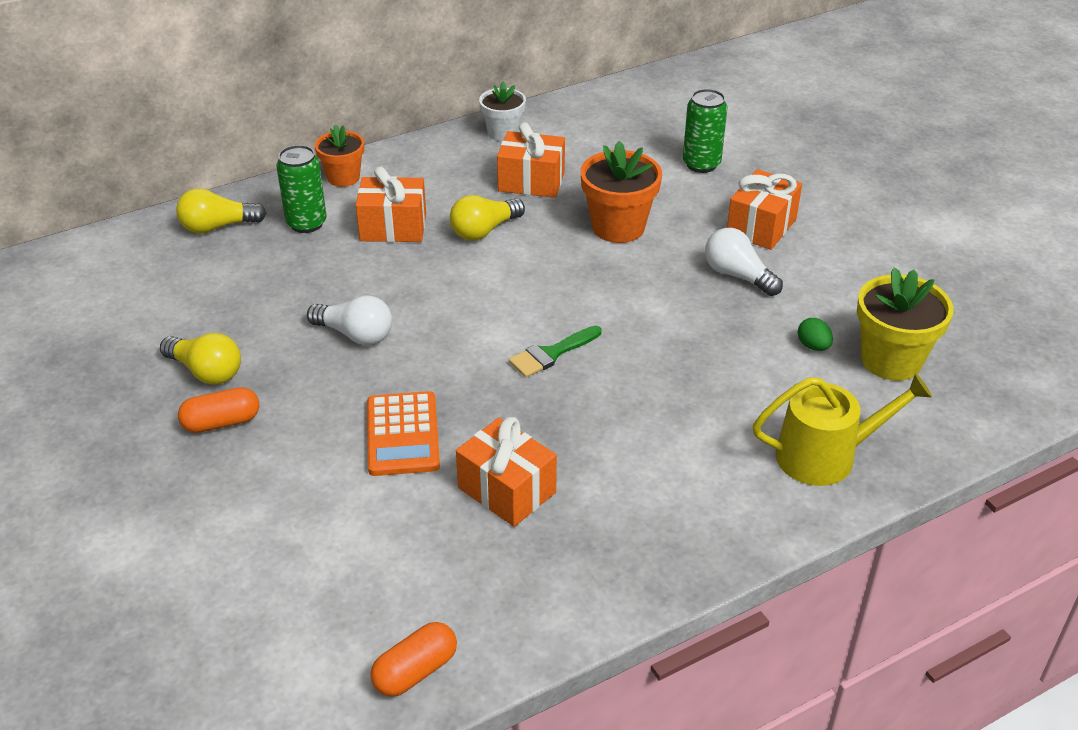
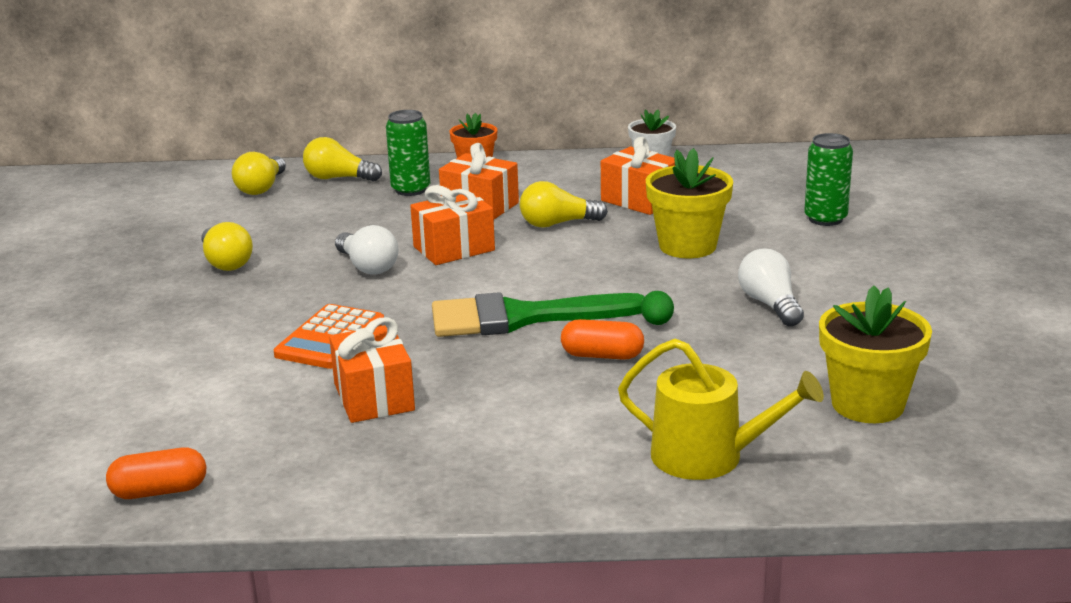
camera: 30 degrees right, 15 degrees down
orange capsule [178,387,259,433] -> orange capsule moved to [561,319,644,360]
green brush [509,326,601,377] -> green brush [432,292,645,337], size x1.96
orange flower pot [580,141,662,243] -> yellow flower pot [646,148,733,258]
orange gift [727,169,802,250] -> orange gift moved to [410,185,495,265]
green egg [798,318,833,351] -> green egg moved to [641,291,674,325]
none -> yellow light bulb [232,152,286,195]

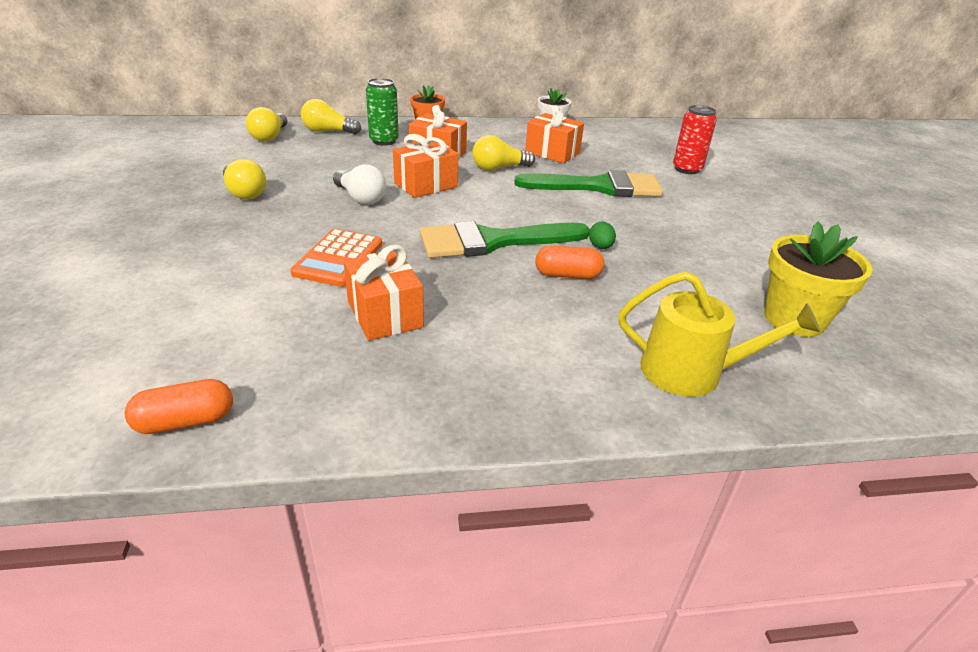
camera: 10 degrees left, 10 degrees up
yellow flower pot [646,148,733,258] -> green brush [514,170,663,197]
white light bulb [738,249,804,326] -> none
green can [804,133,853,226] -> red can [673,105,717,174]

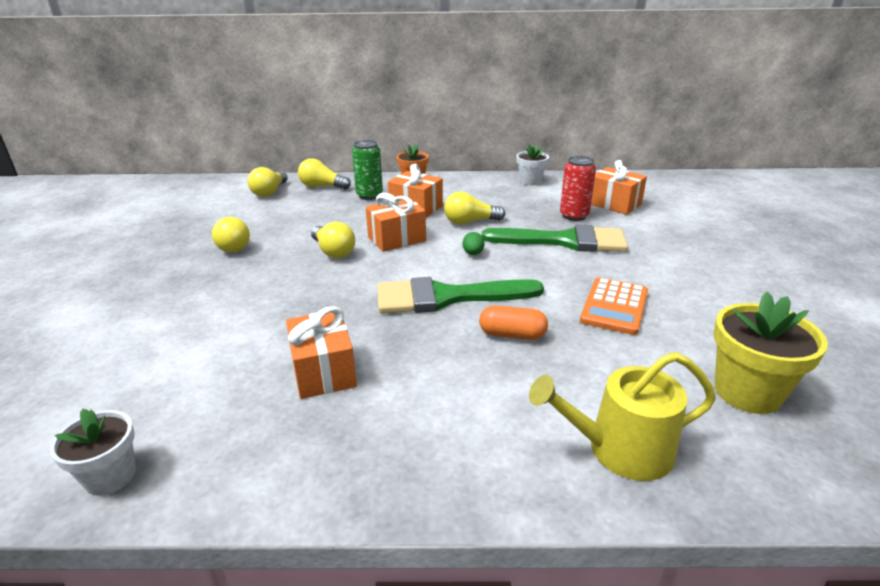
camera: 10 degrees right, 5 degrees down
orange capsule [125,379,233,434] -> white flower pot [50,409,136,496]
orange calculator [291,229,382,287] -> orange calculator moved to [580,277,648,335]
white light bulb [333,164,386,205] -> yellow light bulb [311,222,355,258]
orange gift [525,105,584,163] -> orange gift moved to [591,160,647,215]
green egg [589,221,616,249] -> green egg moved to [463,232,484,255]
yellow watering can [619,271,820,397] -> yellow watering can turned 150 degrees clockwise [529,352,716,481]
red can [673,105,717,174] -> red can moved to [560,156,596,221]

